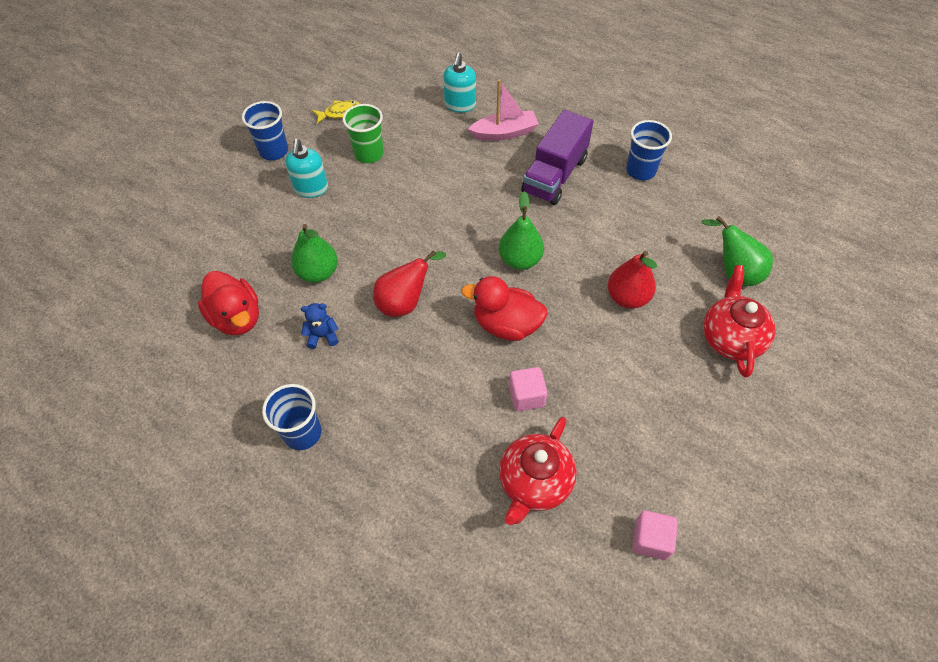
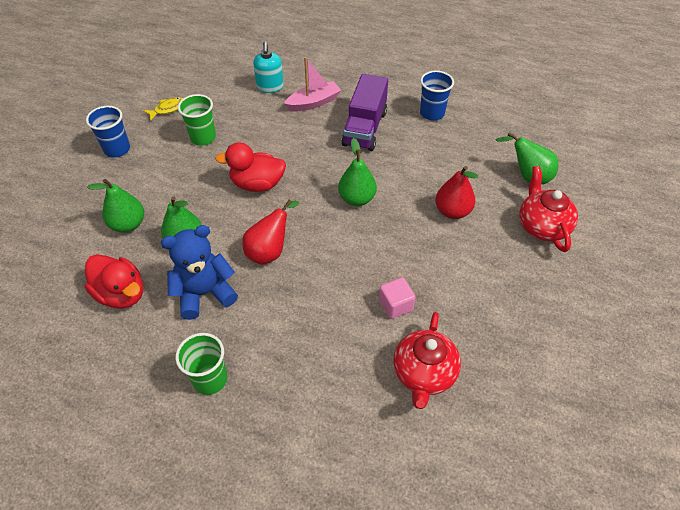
camera: 15 degrees left, 5 degrees down
blue cup [262,384,321,450] -> green cup [175,333,227,395]
turquoise soap dispenser [285,139,328,198] -> none
blue teddy bear [301,303,338,349] -> blue teddy bear [161,225,238,320], size x2.04
red duck [461,276,548,341] -> red duck moved to [215,142,286,192]
pink cube [632,510,678,560] -> none
none -> green pear [87,179,144,232]

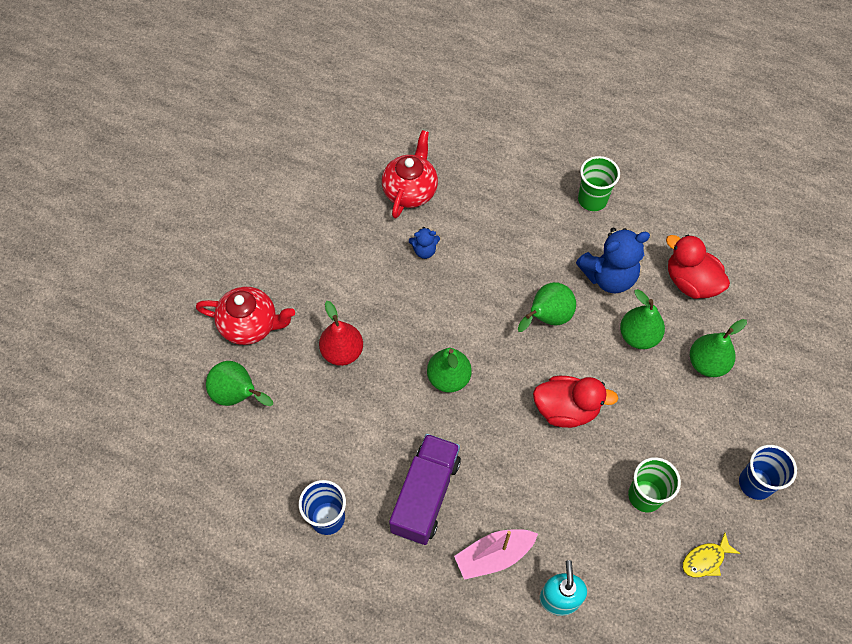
camera: 175 degrees left, 10 degrees up
red pear [242,200,299,265] -> green pear [518,282,576,332]
pink cube [379,277,416,319] -> blue teddy bear [409,227,440,259]
red teapot [519,166,578,252] -> red teapot turned 75 degrees counterclockwise [196,287,295,345]

